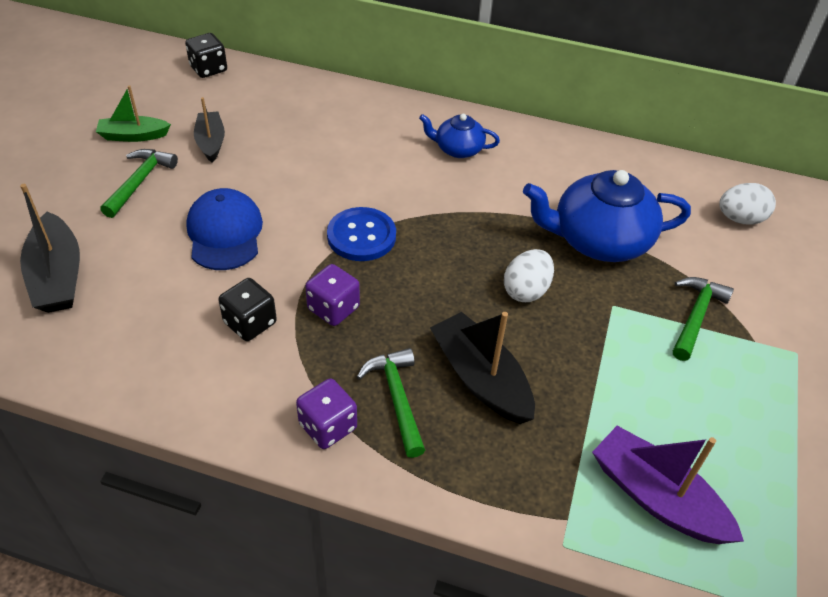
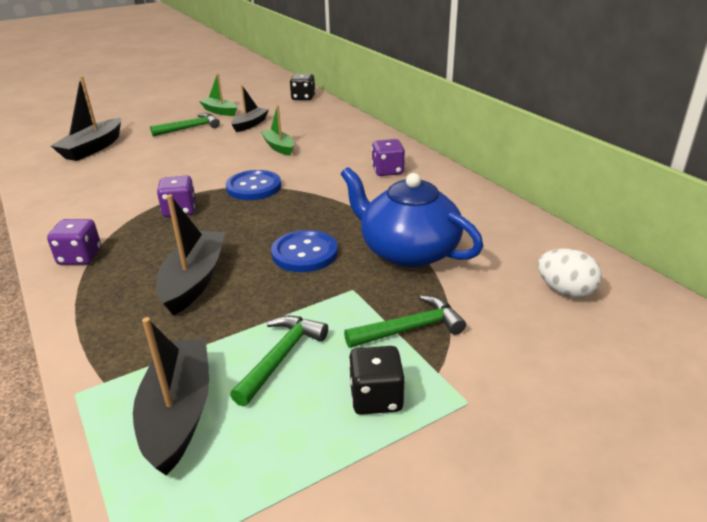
camera: 45 degrees right, 15 degrees down
blue cap [186,188,263,270] -> none
black dice [218,278,277,341] -> black dice moved to [349,346,405,415]
green hammer [357,348,425,458] -> green hammer moved to [230,316,328,406]
blue teapot [419,114,500,158] -> purple dice [372,139,405,176]
white egg [504,249,554,302] -> blue button [271,230,338,272]
purple boat [592,426,744,544] -> black boat [133,317,209,475]
none -> green boat [261,105,294,156]

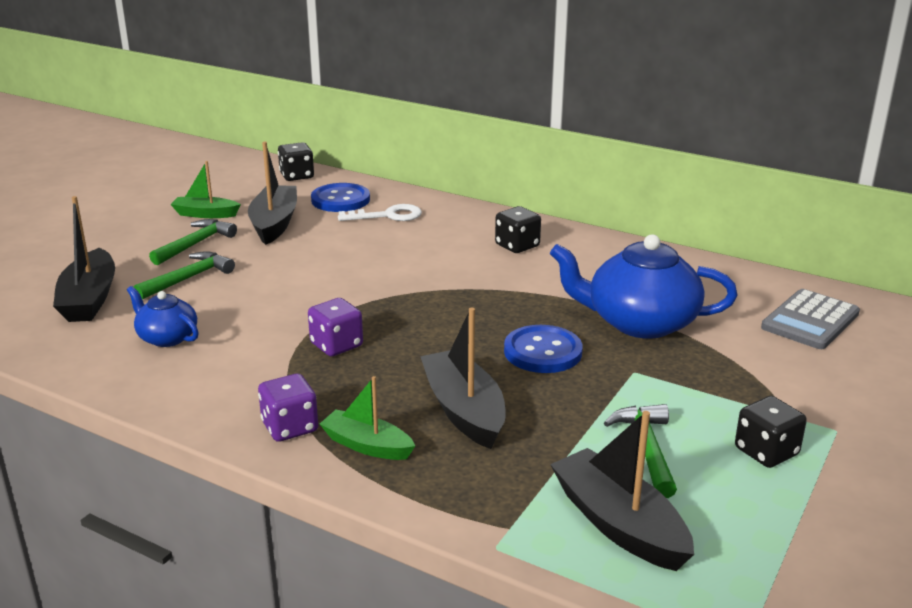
camera: 30 degrees left, 5 degrees down
blue button [226,170,281,200] -> blue button moved to [311,183,370,212]
black boat [231,85,269,132] -> black boat [248,142,297,245], size x1.56
green boat [261,105,294,156] -> green boat moved to [320,376,415,460]
green hammer [344,295,466,348] -> green hammer moved to [133,251,235,299]
purple dice [372,139,405,176] -> black dice [495,206,541,253]
white egg [538,248,602,298] -> grey calculator [761,289,860,349]
none -> blue teapot [127,286,199,347]
none -> white key [338,204,422,221]

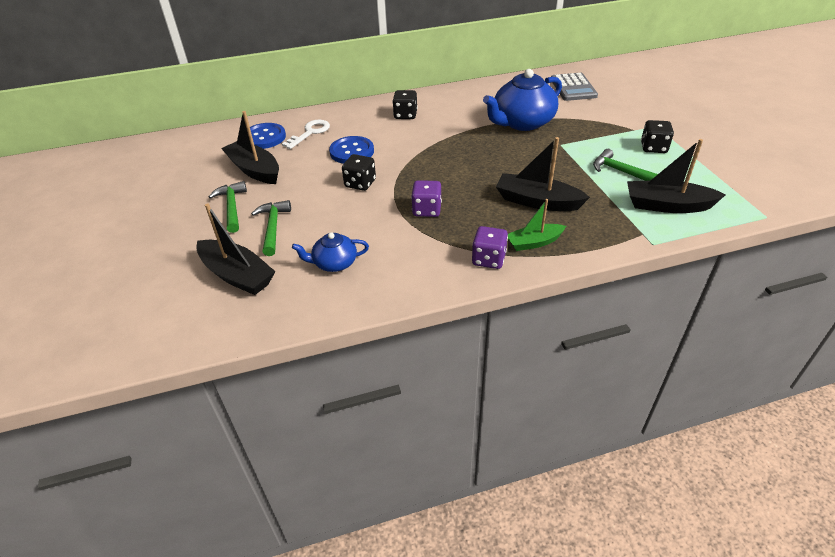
camera: 45 degrees left, 15 degrees up
green boat [170,161,241,218] -> none
black dice [278,142,314,181] -> black dice moved to [342,154,376,191]
blue button [504,325,583,373] -> blue button moved to [329,136,374,164]

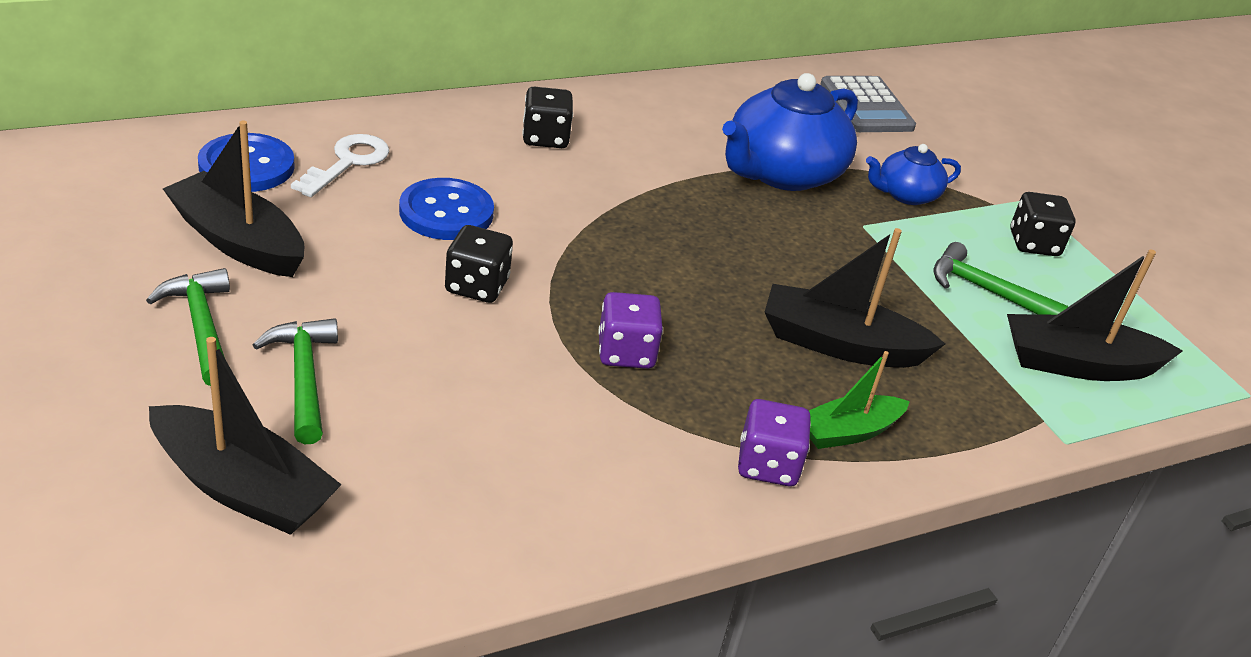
camera: 15 degrees left, 5 degrees down
blue teapot [292,232,369,272] -> blue teapot moved to [866,144,961,205]

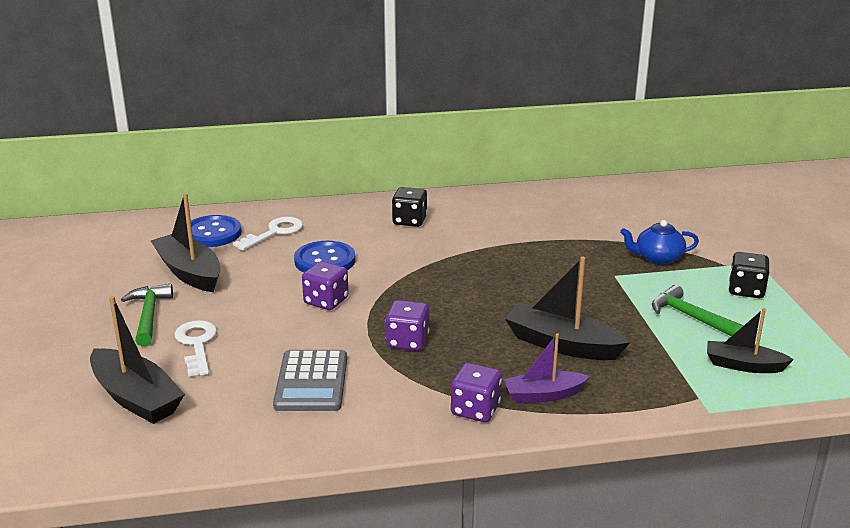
camera: 20 degrees right, 10 degrees down
green hammer [253,318,338,444] -> white key [174,320,217,377]
black dice [445,225,513,303] -> purple dice [302,261,349,310]
blue teapot [722,73,858,191] -> none
green boat [809,351,910,449] -> purple boat [503,333,590,403]
grey calculator [820,76,916,132] -> grey calculator moved to [273,350,347,411]
black boat [1007,249,1183,381] -> black boat [707,308,794,373], size x0.64

